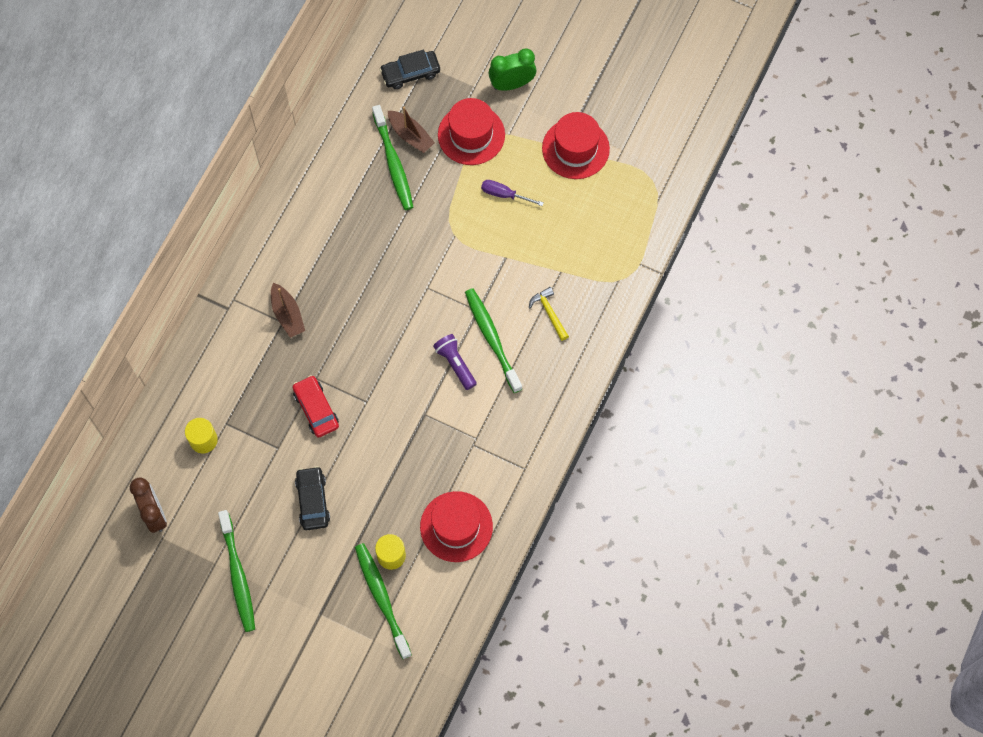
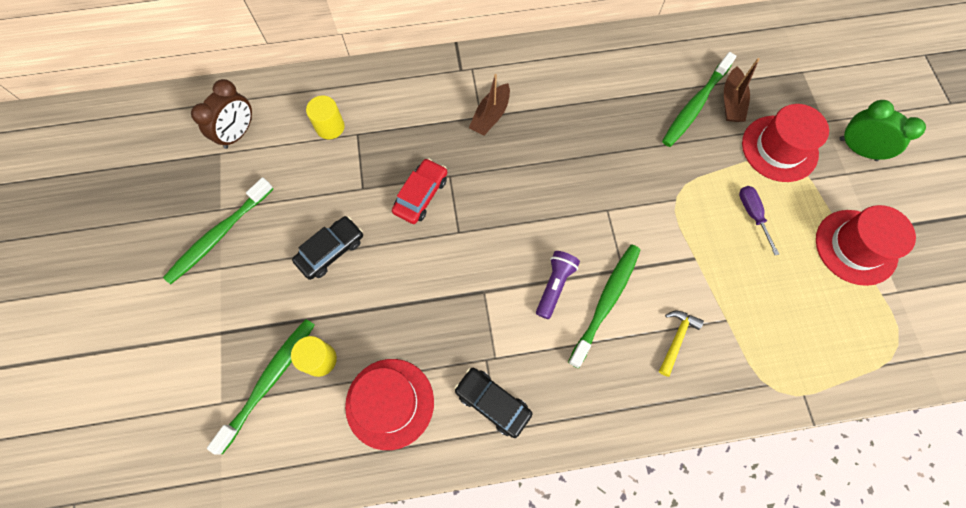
camera: 55 degrees right, 0 degrees up
black car [380,50,440,89] -> black car moved to [454,368,532,438]

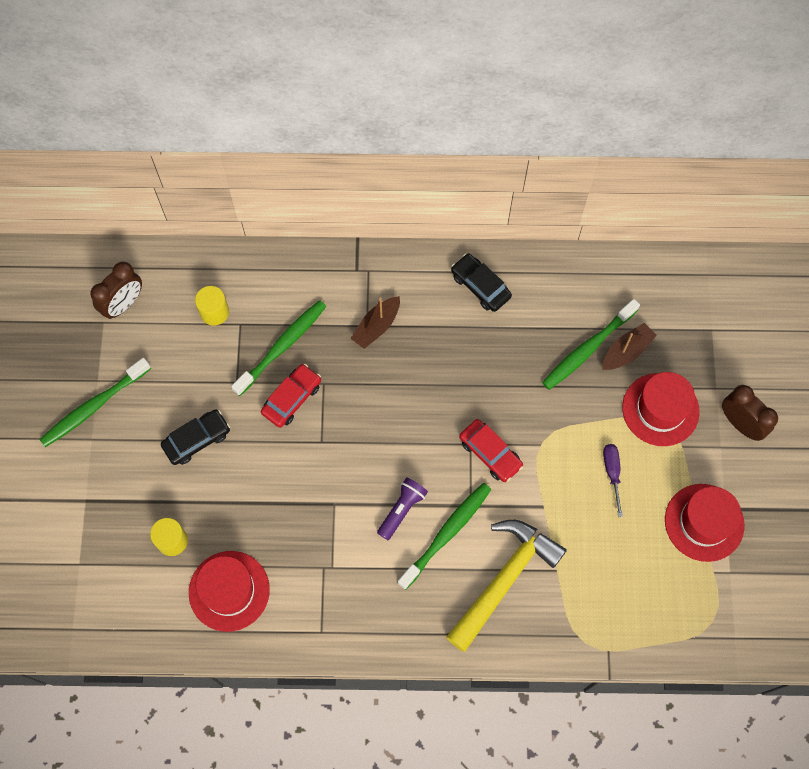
camera: 10 degrees right, 0 degrees up
green toothbrush [207,319,315,455] -> green toothbrush moved to [231,300,326,396]
black car [454,368,532,438] -> black car moved to [451,254,512,312]
yellow hammer [659,311,704,377] -> yellow hammer [446,520,567,652], size x2.23
brown boat [724,58,760,122] -> brown boat turned 150 degrees counterclockwise [602,323,657,370]
green clock [839,100,926,161] -> brown clock [722,385,778,441]
none -> red car [459,419,523,482]

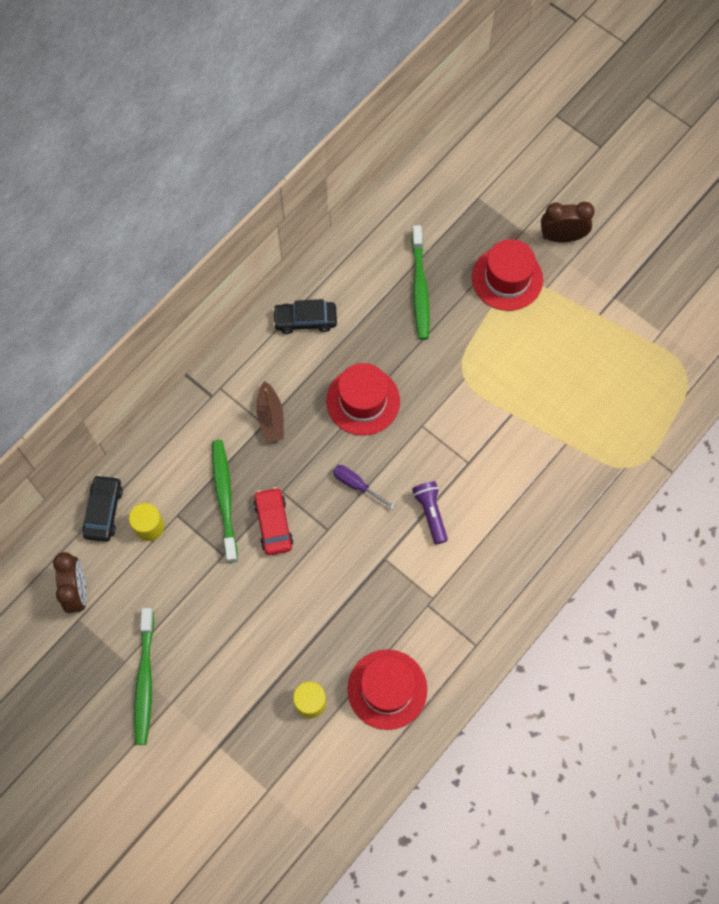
camera: 50 degrees left, 0 degrees up
black car [161,409,230,465] -> black car moved to [83,475,123,542]
green toothbrush [398,483,491,590] -> none
yellow hammer [446,520,567,652] -> none
red car [459,419,523,482] -> none
brown boat [602,323,657,370] -> none
purple screwdriver [603,444,623,517] -> purple screwdriver moved to [333,465,395,509]
red hat [665,484,745,562] -> red hat moved to [326,363,400,436]

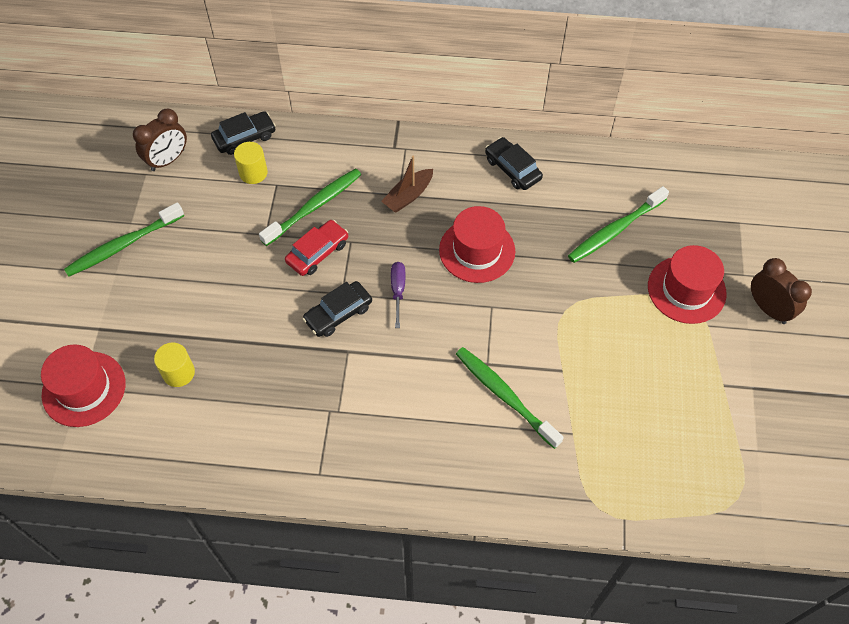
camera: 55 degrees right, 10 degrees down
red hat [347,649,427,730] -> red hat moved to [41,344,126,427]
purple flashlight [412,481,448,545] -> none
none -> black car [303,281,372,337]
none -> green toothbrush [456,347,564,449]

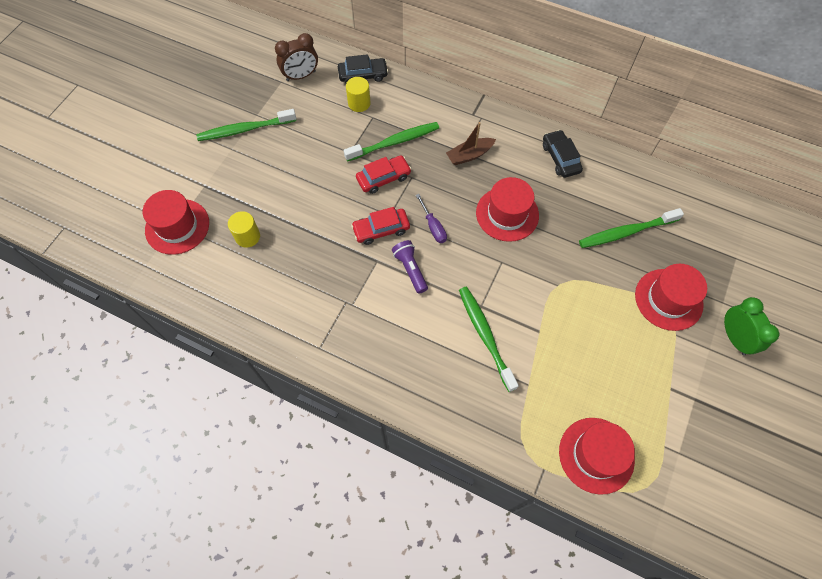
camera: 20 degrees right, 5 degrees up
black car [303,281,372,337] -> red car [351,207,410,245]
purple screwdriver [391,262,405,328] -> purple screwdriver turned 135 degrees clockwise [416,194,447,243]
brown clock [751,258,812,324] -> green clock [724,297,779,355]
none -> purple flashlight [392,240,428,294]
none -> red hat [559,418,635,495]

